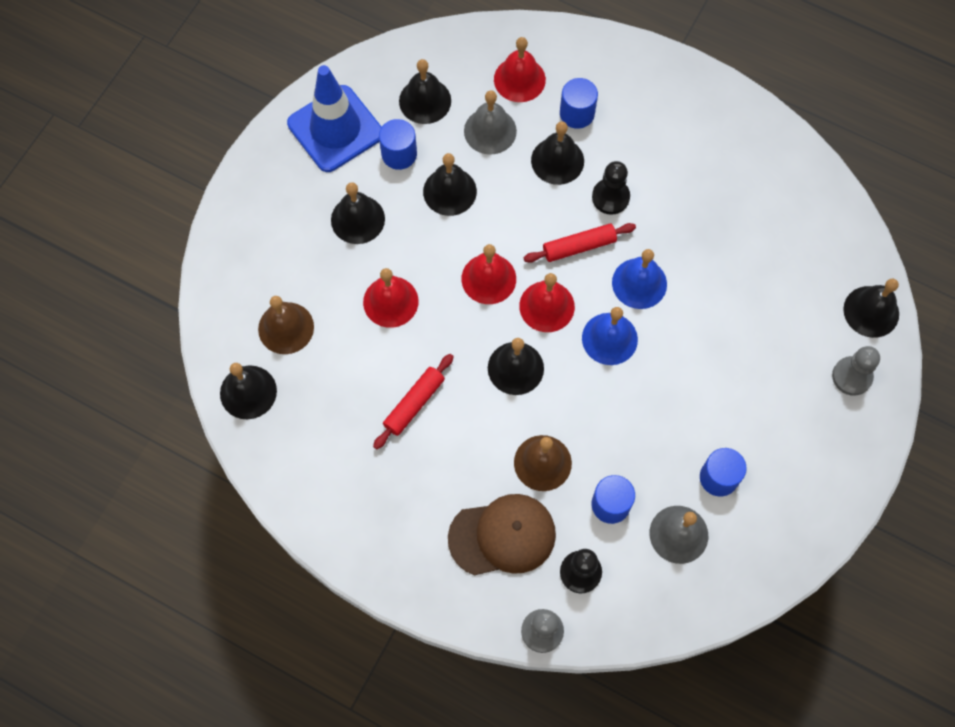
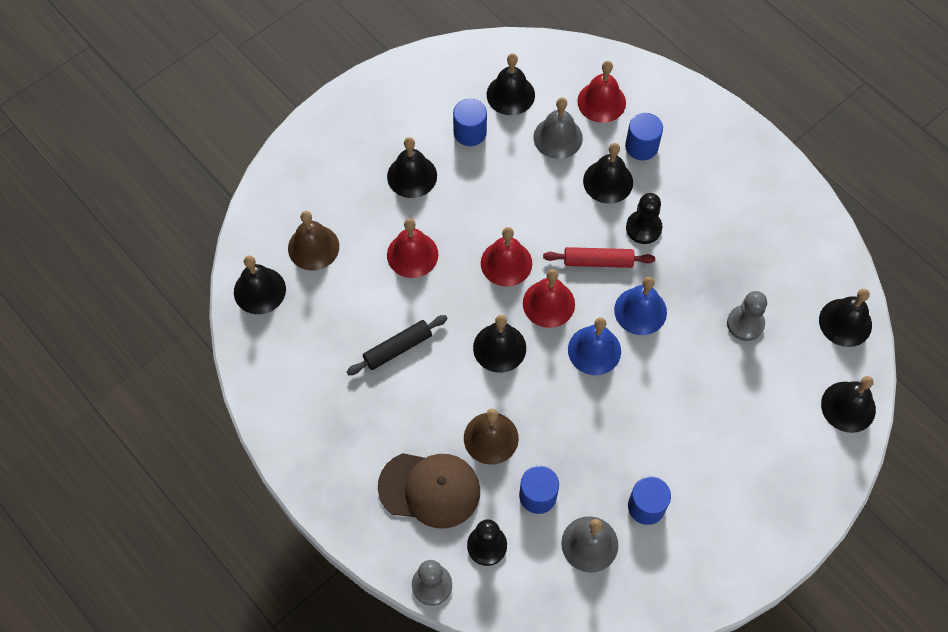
camera: 20 degrees right, 5 degrees down
blue traffic cone [287,65,382,172] -> none
red rolling pin [373,354,454,449] -> black rolling pin [347,315,448,375]
black bell [423,153,477,216] -> black bell moved to [819,289,872,347]
grey pawn [832,346,880,396] -> grey pawn moved to [727,291,767,341]

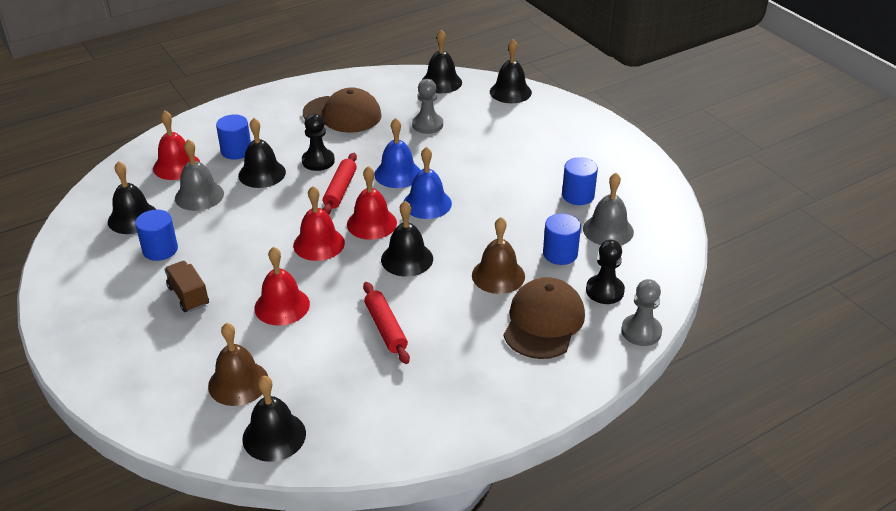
camera: 80 degrees left, 25 degrees down
black rolling pin [347,315,448,375] -> red rolling pin [363,282,410,364]
black bell [387,137,437,198] -> brown truck [165,261,209,312]
none -> brown cap [303,87,382,133]

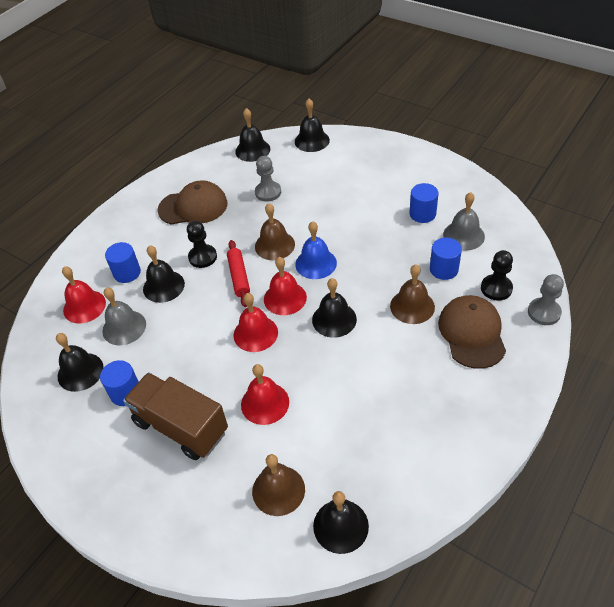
camera: 20 degrees left, 10 degrees up
brown truck [165,261,209,312] -> brown truck [123,373,228,460], size x1.91
red rolling pin [363,282,410,364] -> none
blue bell [374,118,420,188] -> brown bell [255,203,295,260]

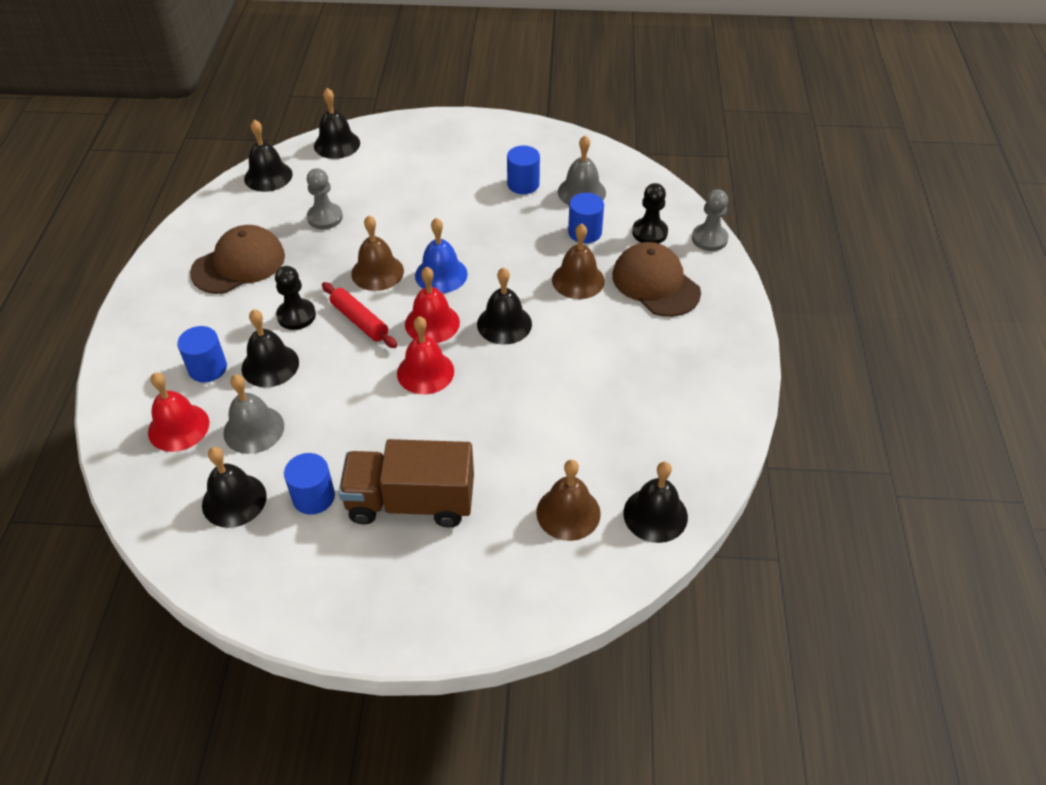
camera: 35 degrees left, 0 degrees up
red bell [241,364,289,425] -> none

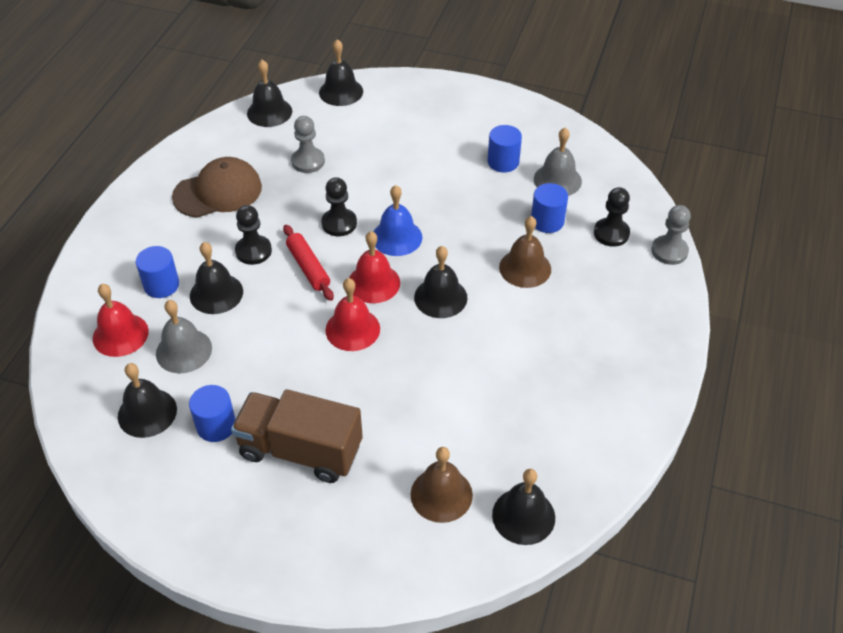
camera: 15 degrees right, 0 degrees up
brown bell [351,215,404,291] -> black pawn [321,177,357,236]
brown cap [612,242,701,317] -> none

